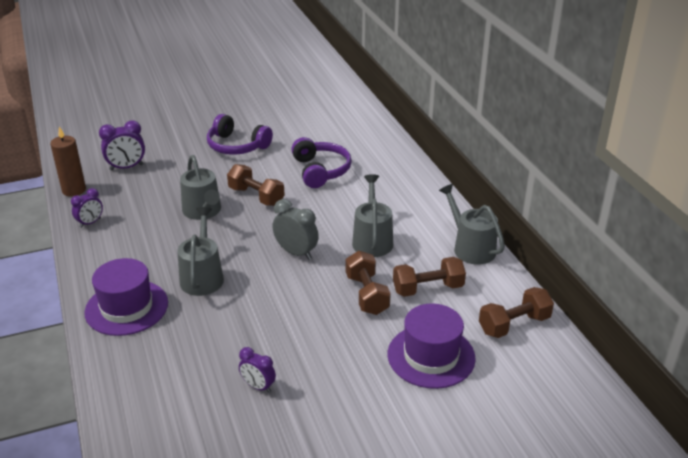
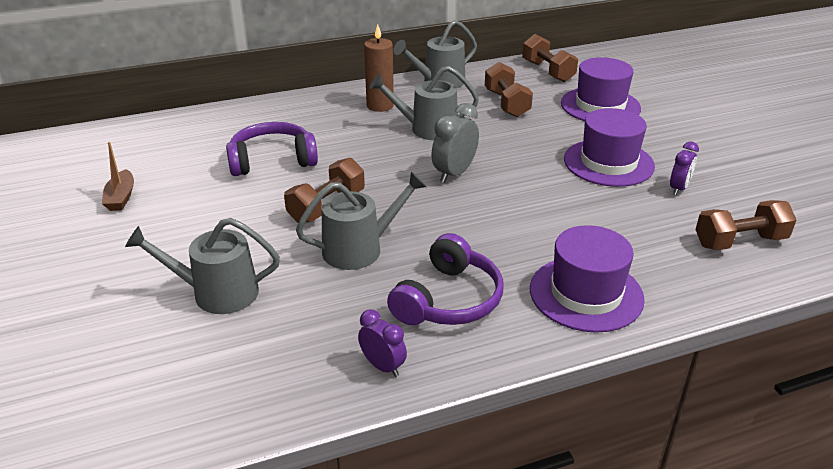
camera: 90 degrees left, 0 degrees up
brown candle [50,127,86,197] -> brown candle moved to [364,24,394,112]
purple clock [99,121,145,170] -> none
grey watering can [177,207,224,296] -> grey watering can moved to [125,218,280,314]
purple headphones [207,114,273,155] -> purple headphones moved to [387,233,504,325]
brown dumbbell [346,251,391,315] -> brown dumbbell moved to [695,200,797,250]
none -> brown boat [102,142,134,211]
none -> purple hat [564,108,655,187]

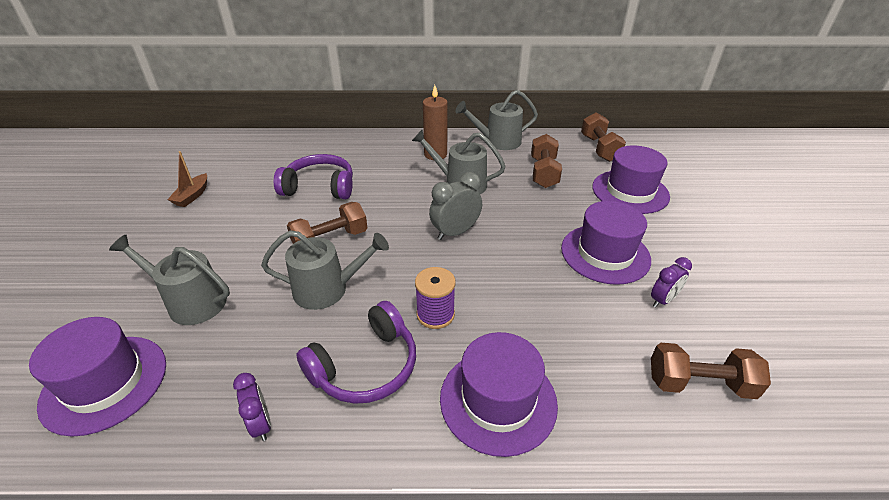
camera: 20 degrees right, 5 degrees up
none -> purple hat [29,317,166,437]
none -> purple spool [415,267,456,329]

